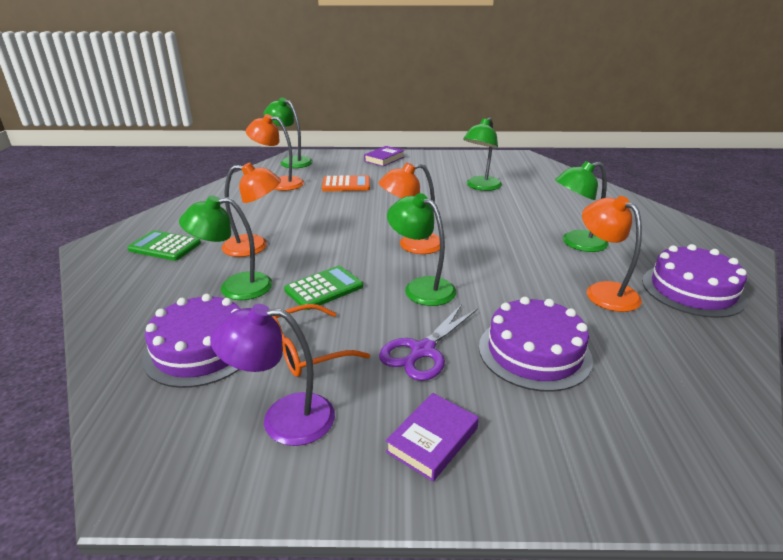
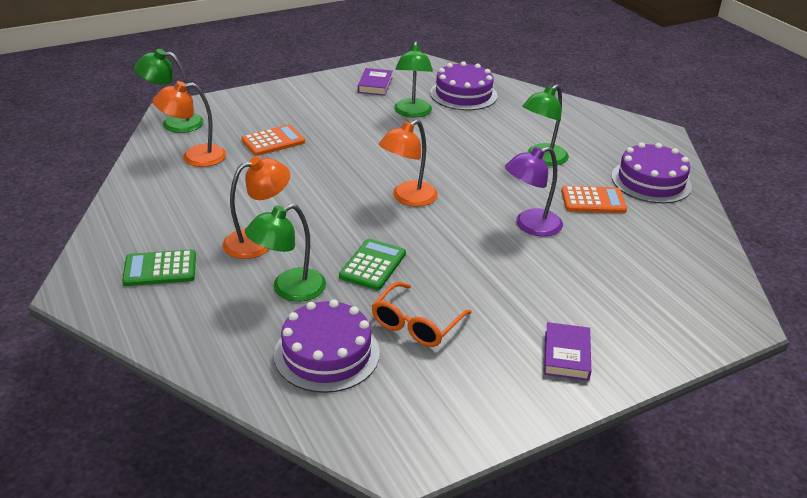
camera: 30 degrees left, 5 degrees up
purple lamp [210,304,335,446] -> purple lamp moved to [505,147,563,237]
purple book [364,146,404,167] -> purple book moved to [358,68,392,96]
purple scissors [379,304,478,381] -> none
green lamp [387,193,456,306] -> none
purple cake [479,297,593,392] -> purple cake moved to [430,61,497,110]
orange lamp [582,196,642,312] -> orange calculator [561,186,627,213]

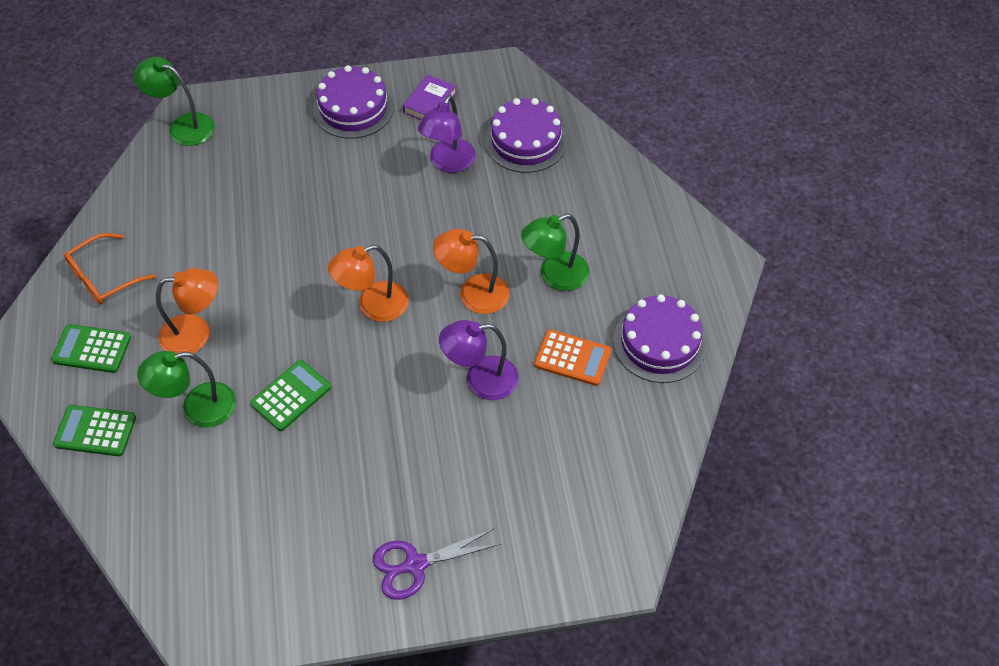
camera: 20 degrees right, 20 degrees up
orange lamp [153,81,226,167] -> orange lamp moved to [433,229,510,314]
orange calculator [241,124,305,156] -> none
purple cake [274,299,380,393] -> purple cake moved to [313,65,394,139]
orange glasses [372,282,472,347] -> orange glasses moved to [64,233,156,305]
green lamp [394,41,433,118] -> purple lamp [418,95,475,173]
purple book [544,322,591,381] -> purple scissors [373,528,501,600]
none -> green calculator [53,405,136,456]

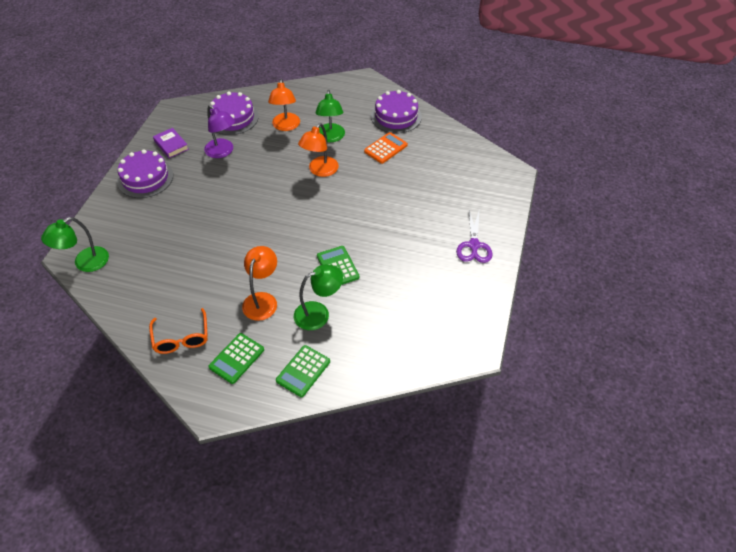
camera: 65 degrees left, 5 degrees down
green lamp [137,351,236,427] -> green lamp turned 120 degrees counterclockwise [294,264,343,330]
orange lamp [328,245,409,322] -> orange lamp moved to [268,79,300,131]
purple lamp [439,320,519,400] -> none

